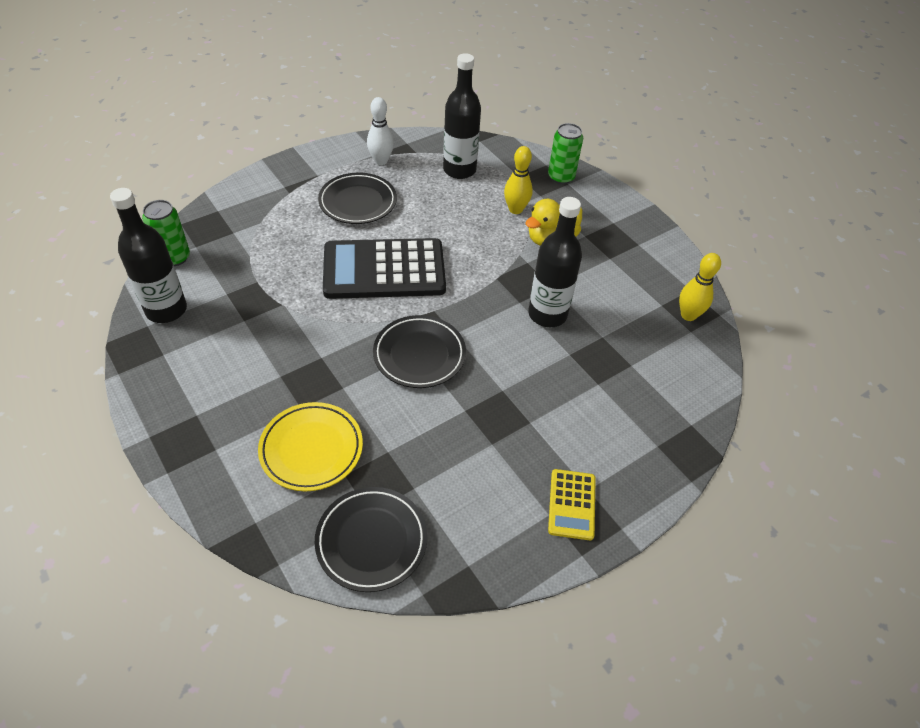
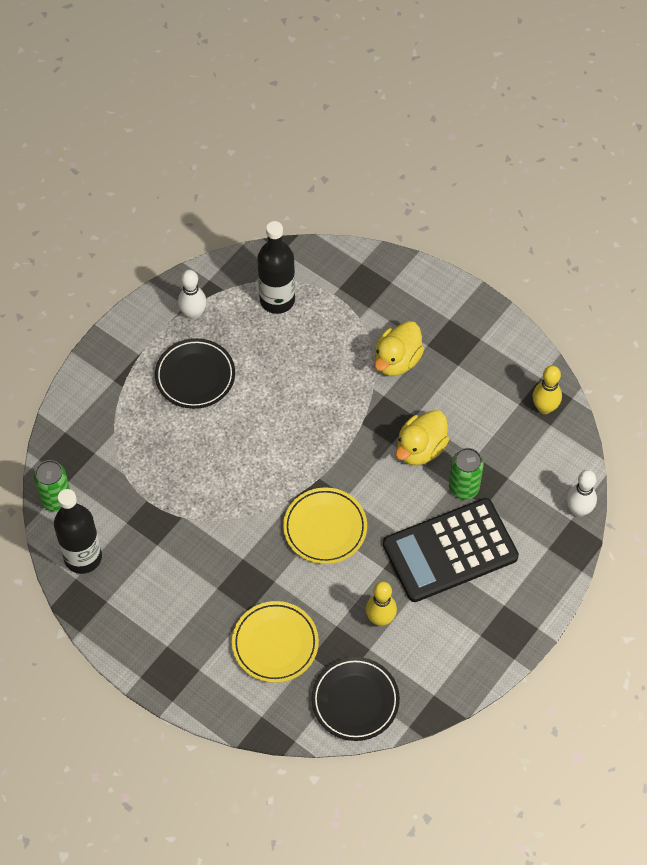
camera: 15 degrees left, 10 degrees up
black calculator [323,238,446,299] -> black calculator moved to [383,498,519,602]
black plate [373,315,466,388] -> yellow plate [283,487,367,564]
yellow bowling pin [504,146,533,214] -> yellow bowling pin moved to [366,581,397,626]
black bottle [528,197,582,327] -> yellow duck [396,410,449,465]
green can [548,123,583,184] -> green can moved to [449,448,484,500]
yellow calculator [548,469,596,540] -> none
none -> white bowling pin [566,470,597,517]

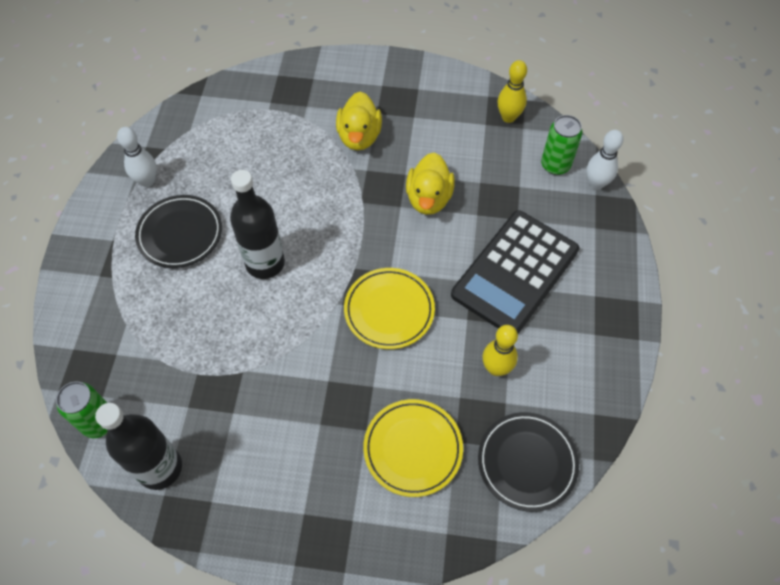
camera: 30 degrees left, 0 degrees up
black bottle [257,221,295,314] -> black bottle moved to [230,170,285,279]
green can [449,448,484,500] -> green can moved to [541,115,583,175]

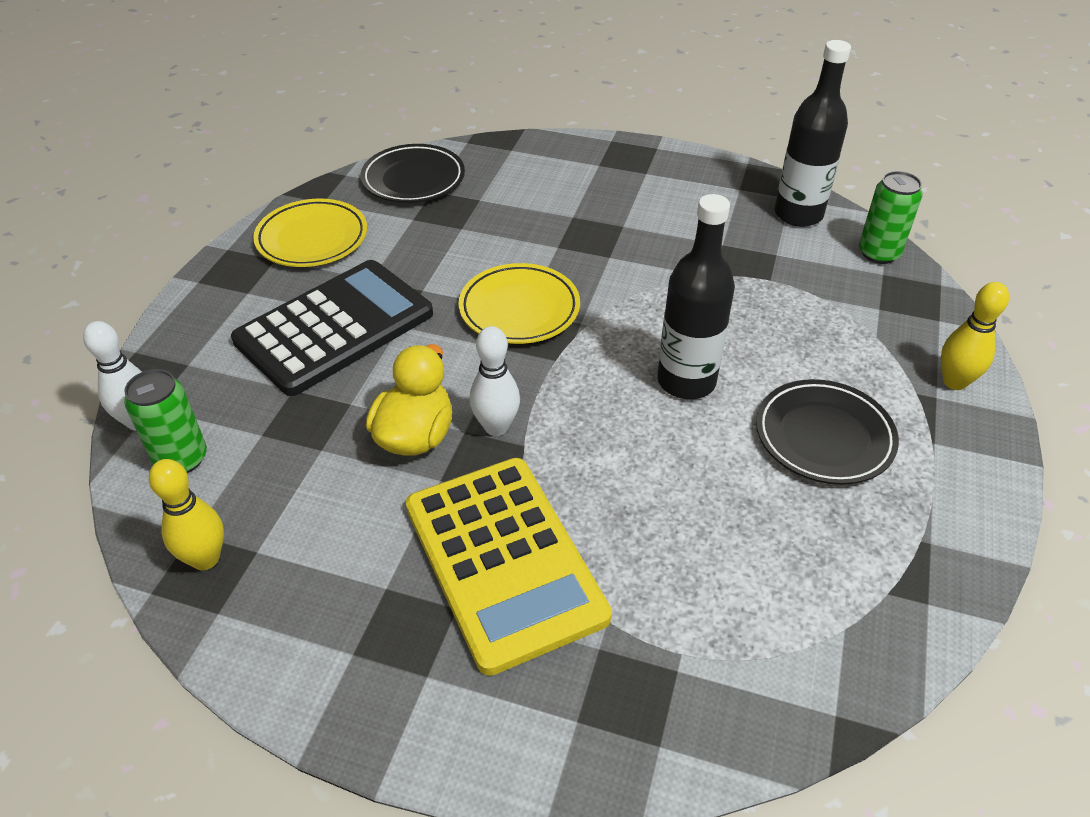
camera: 170 degrees left, 15 degrees down
white bowling pin [117,127,157,187] -> white bowling pin moved to [470,326,520,436]
yellow duck [336,91,382,150] -> yellow calculator [406,458,612,676]
yellow plate [363,399,463,497] -> yellow plate moved to [253,199,367,267]
yellow bowling pin [482,325,518,376] -> yellow bowling pin moved to [941,282,1009,390]

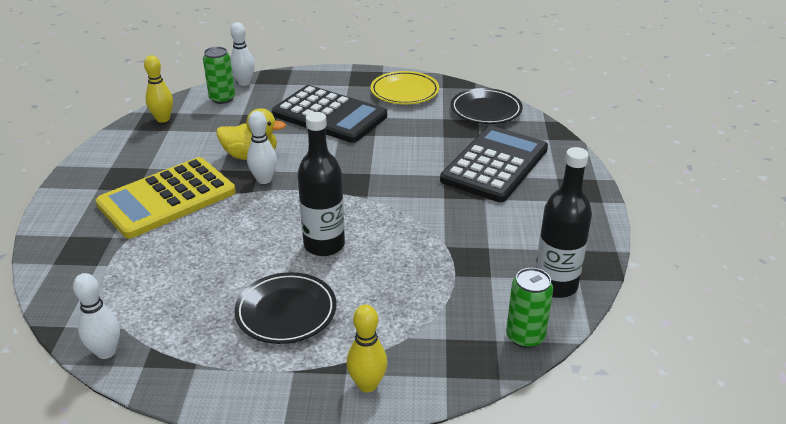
camera: 75 degrees right, 10 degrees down
yellow plate [458,263,580,344] -> none
none -> white bowling pin [73,273,120,359]
none -> black calculator [440,126,548,202]

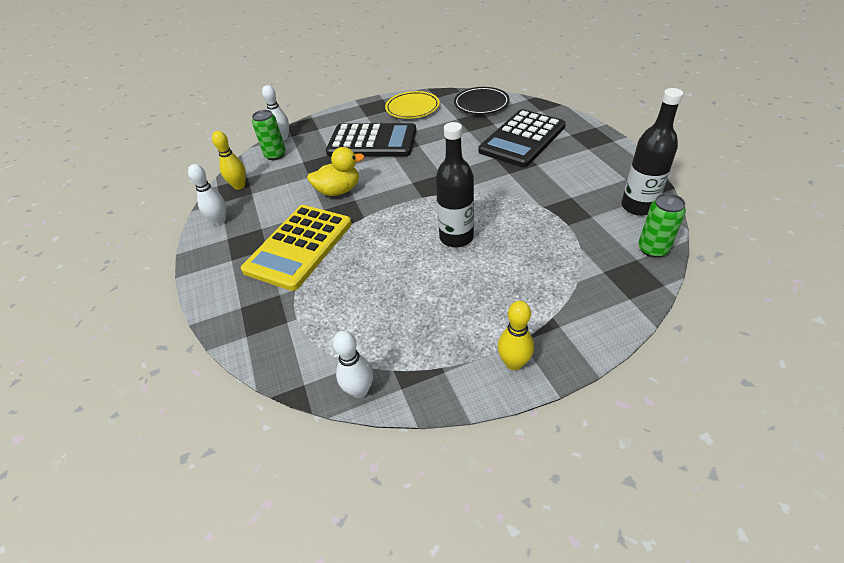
camera: 20 degrees left, 10 degrees up
black plate [234,272,336,344] -> none
white bowling pin [247,111,277,184] -> white bowling pin moved to [188,164,226,225]
yellow bowling pin [347,305,387,392] -> yellow bowling pin moved to [498,301,534,370]
black calculator [440,126,548,202] -> black calculator turned 150 degrees counterclockwise [478,109,566,167]

